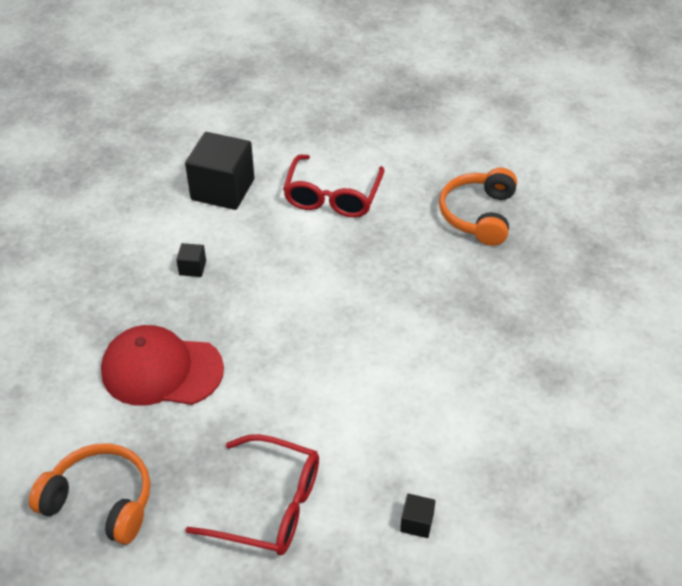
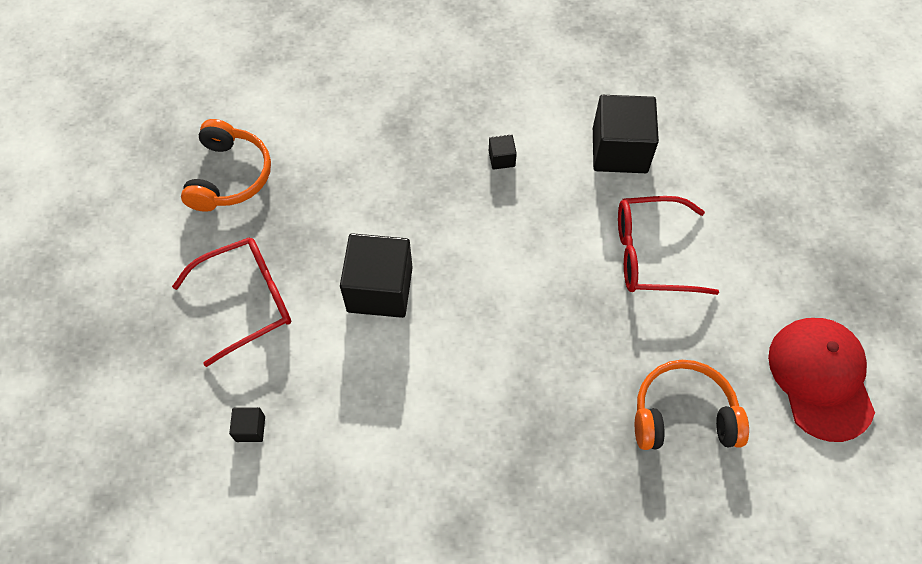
camera: 75 degrees right, 15 degrees up
red cap [101,325,224,406] -> red cap moved to [768,318,875,442]
red glasses [186,434,319,555] -> red glasses turned 120 degrees counterclockwise [172,237,291,367]
none -> black cube [340,233,413,318]

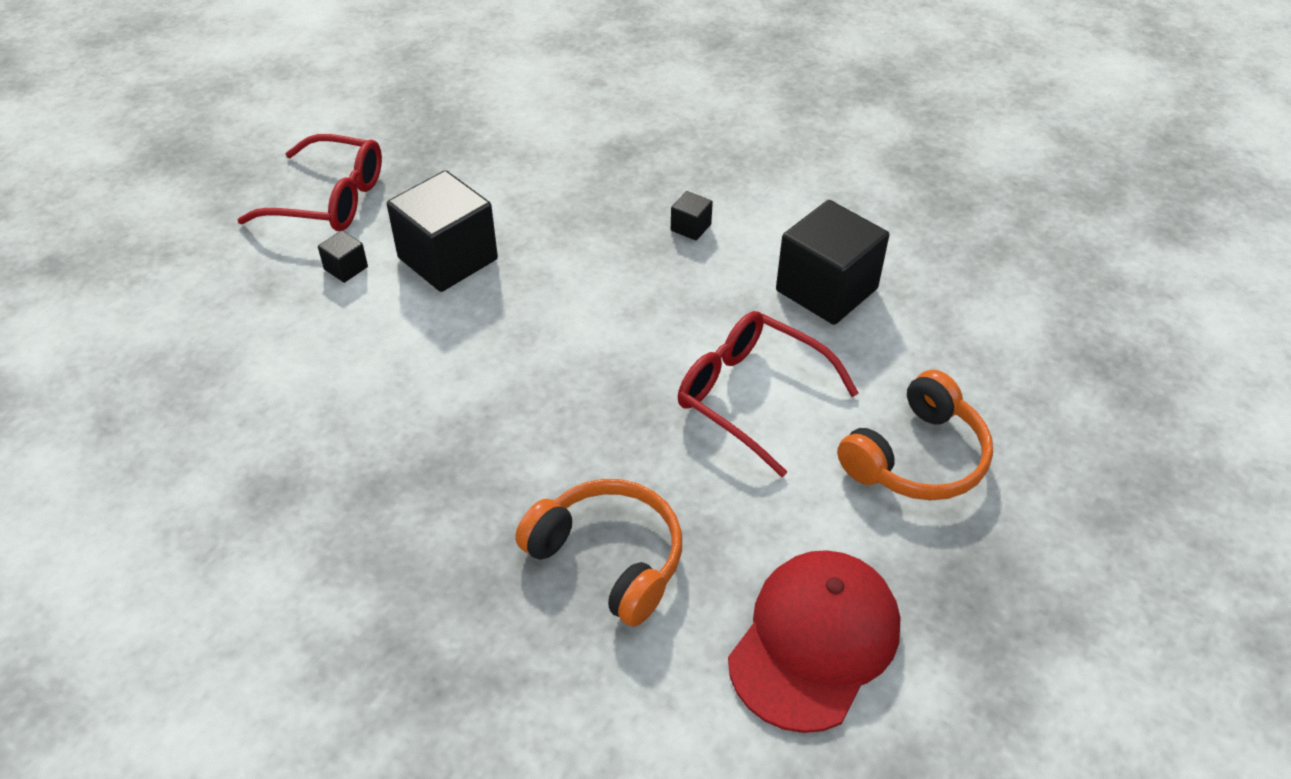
camera: 40 degrees right, 15 degrees down
orange headphones [181,119,271,212] -> orange headphones moved to [837,370,993,500]
black cube [229,407,265,442] -> black cube moved to [318,231,368,283]

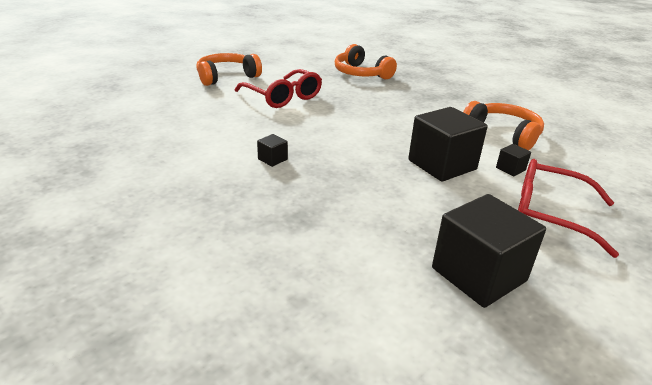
camera: 170 degrees left, 15 degrees down
red cap [728,550,901,733] -> none
black cube [776,200,889,325] -> black cube moved to [432,194,546,308]
none -> orange headphones [463,101,544,150]

